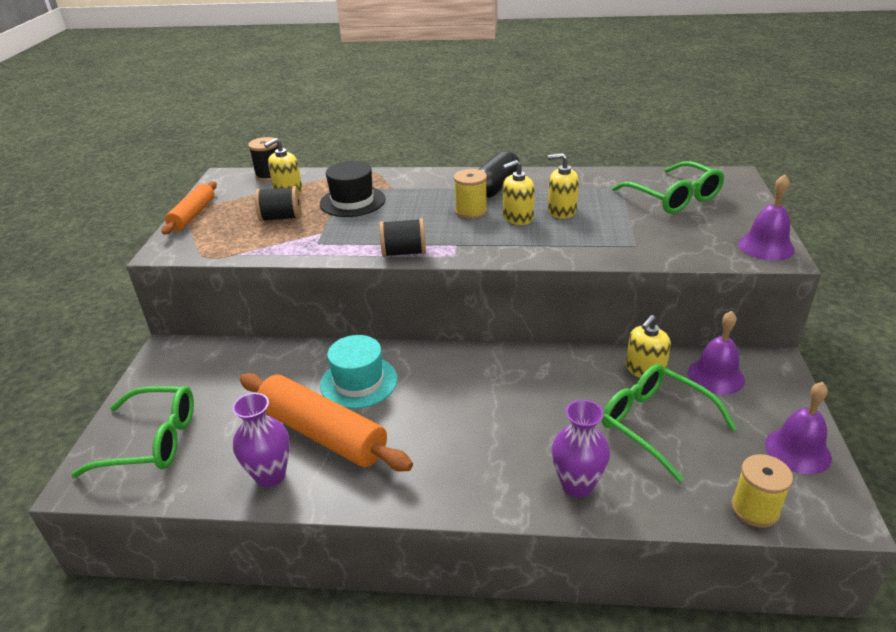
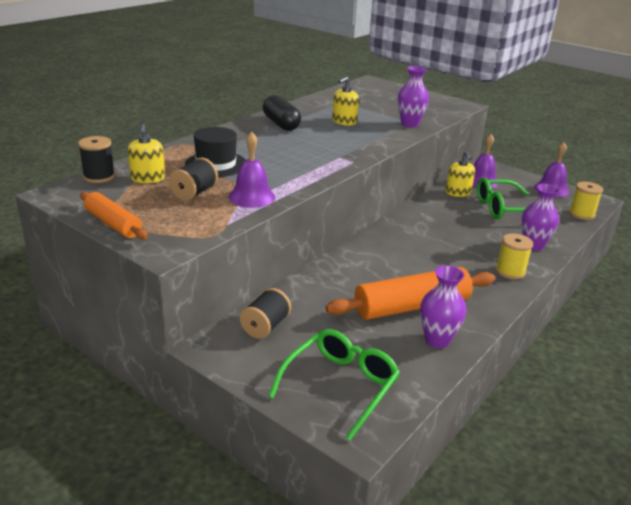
camera: 60 degrees left, 5 degrees down
turquoise hat [320,335,398,409] -> none
black spool [379,218,426,257] -> black spool moved to [240,288,291,339]
yellow spool [454,169,487,219] -> yellow spool moved to [496,233,533,280]
yellow soap dispenser [503,160,535,225] -> none
green glasses [612,161,724,214] -> none
purple bell [738,174,795,261] -> purple bell moved to [229,132,275,208]
none -> purple vase [398,66,429,128]

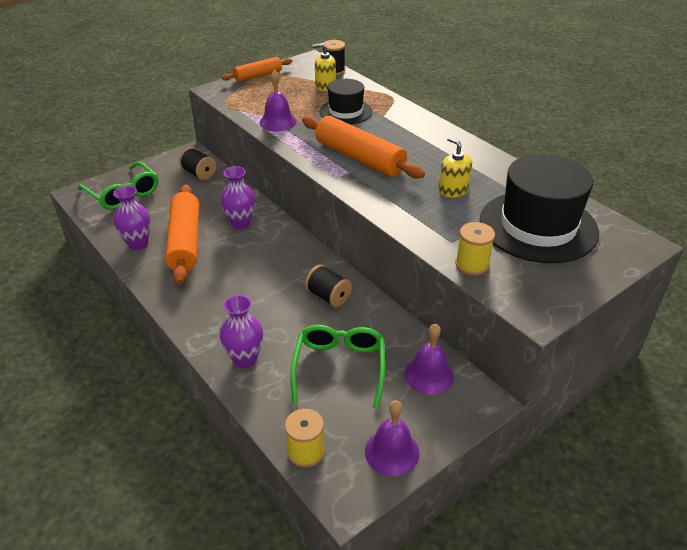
camera: 105 degrees right, 10 degrees up
black spool [169,158,218,201] -> black spool moved to [305,264,352,307]
black capsule [263,95,301,131] -> none
purple vase [398,66,429,128] -> purple vase moved to [221,166,255,230]
yellow soap dispenser [446,151,475,197] -> none
yellow spool [496,233,533,280] -> yellow spool moved to [455,222,495,276]
none -> orange rolling pin [302,116,425,179]
none -> black hat [480,154,599,263]

